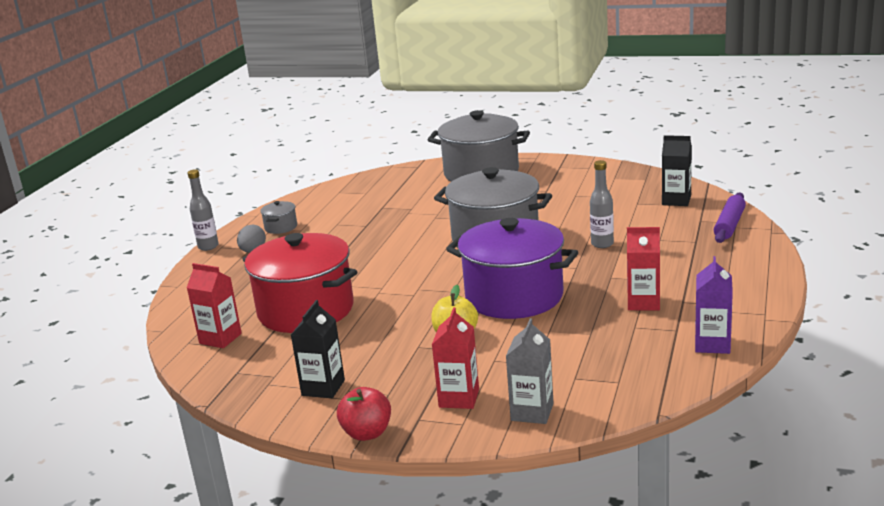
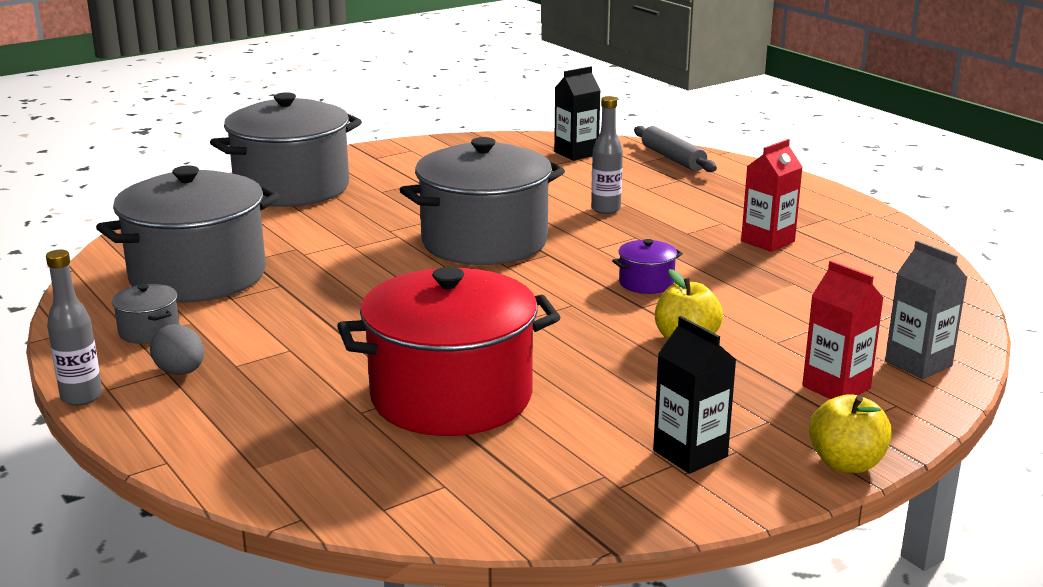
camera: 55 degrees left, 0 degrees up
red carton [187,263,242,348] -> none
red apple [337,387,391,441] -> yellow apple [809,394,892,473]
purple pot [446,218,578,319] -> purple pot [612,239,683,294], size x0.40
purple carton [695,256,733,354] -> none
purple rolling pin [714,193,746,243] -> grey rolling pin [634,126,717,172]
none -> grey pot [96,166,280,302]

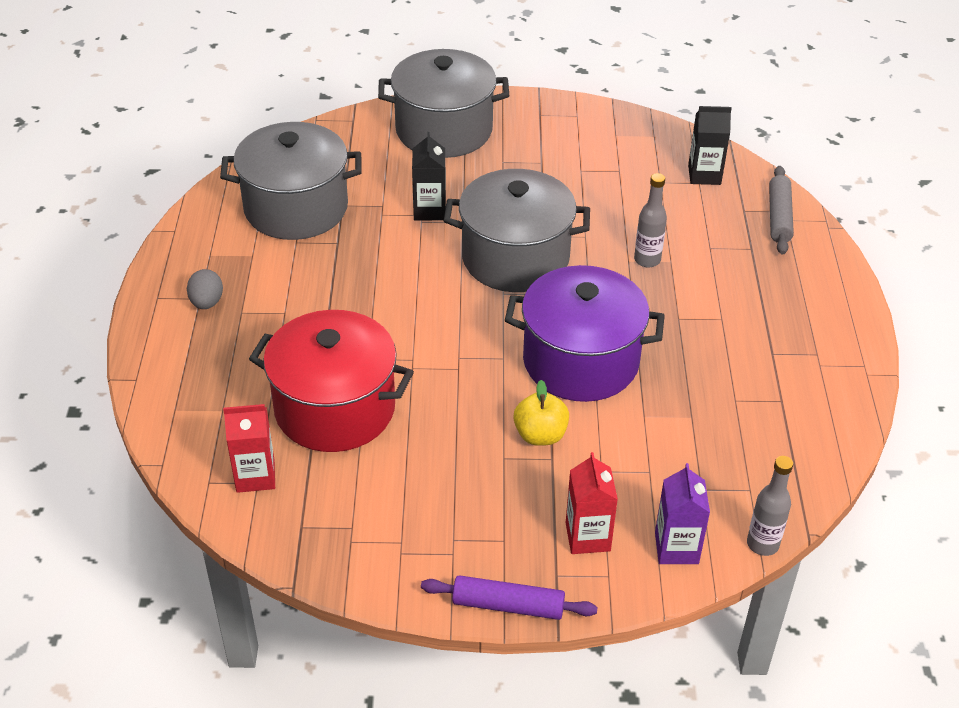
camera: 35 degrees right, 20 degrees up
grey bottle [46,250,102,406] -> grey bottle moved to [747,456,793,556]
grey pot [112,284,180,344] -> none
purple pot [612,239,683,294] -> purple pot [505,265,665,402], size x2.47
black carton [653,316,736,474] -> black carton moved to [412,132,446,220]
red carton [741,139,802,252] -> red carton moved to [223,404,275,493]
yellow apple [809,394,892,473] -> purple rolling pin [421,575,598,620]
grey carton [885,240,967,379] -> purple carton [655,463,710,564]

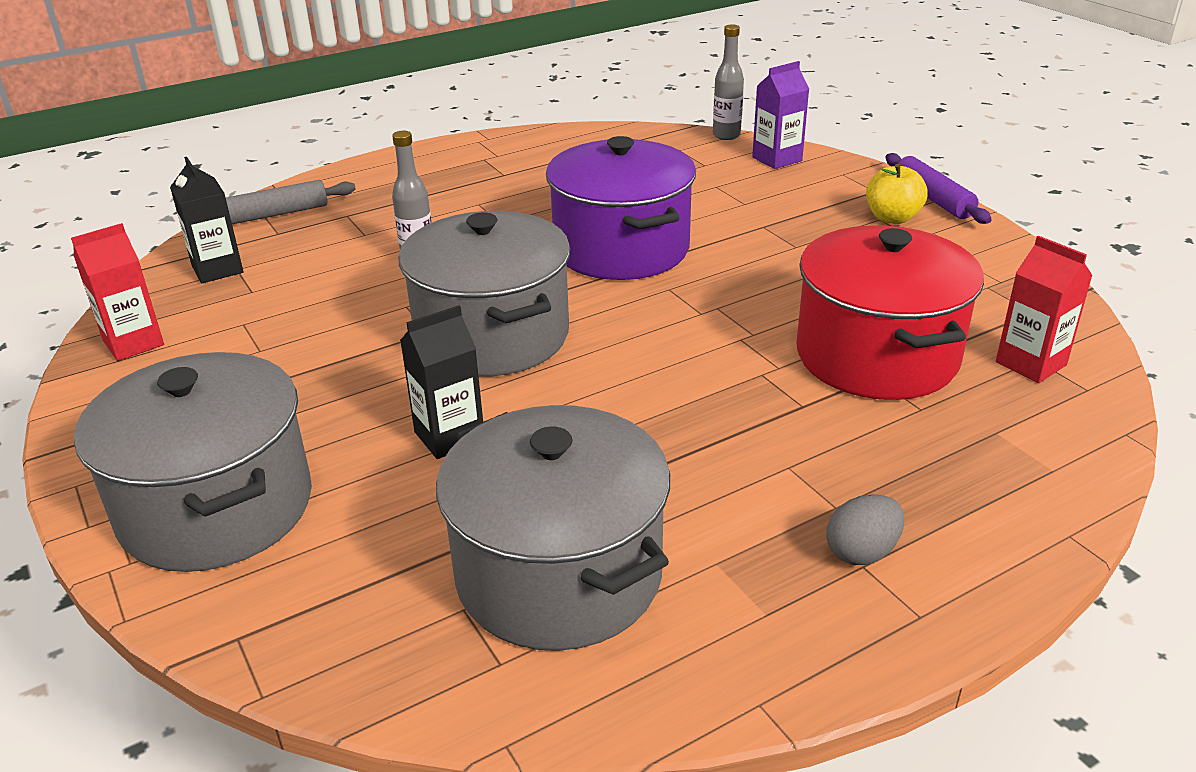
camera: 120 degrees left, 10 degrees down
yellow apple [513,380,569,446] -> yellow apple moved to [866,164,928,224]
red carton [566,452,618,554] -> red carton moved to [71,223,164,361]

